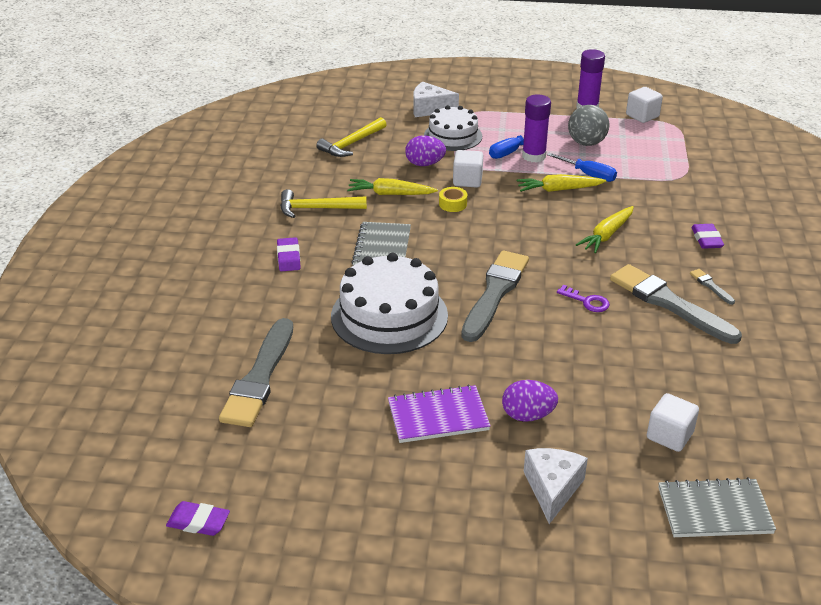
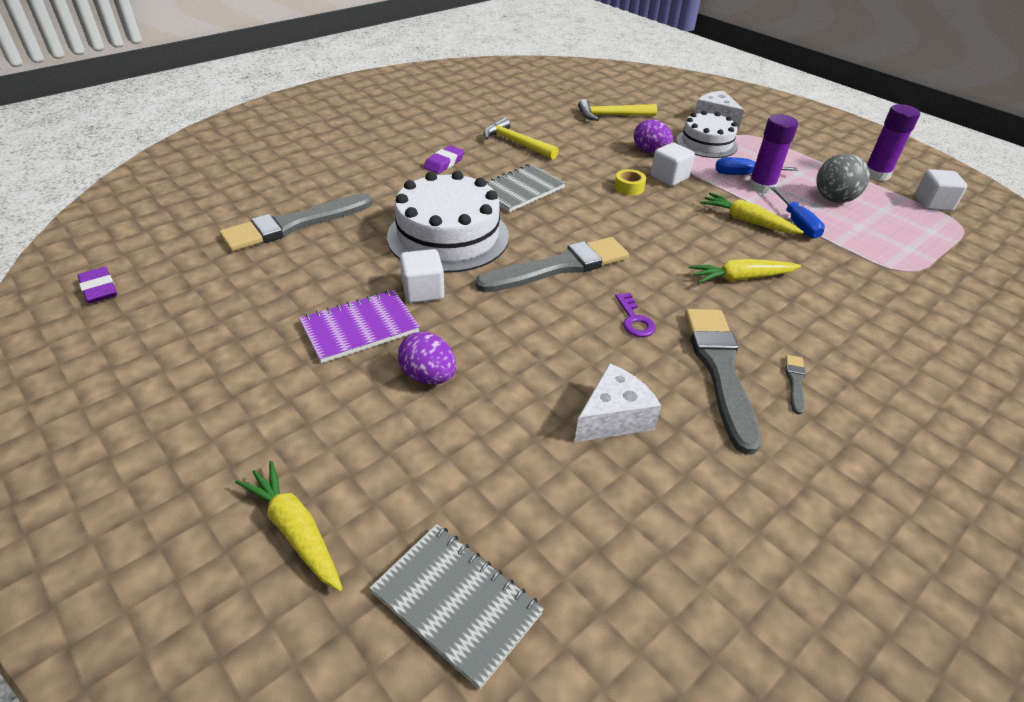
camera: 40 degrees right, 5 degrees up
yellow carrot [347,178,438,195] -> yellow carrot moved to [235,461,343,591]
purple notebook [388,385,491,443] -> purple notebook turned 60 degrees counterclockwise [299,290,419,363]
white cheese [524,448,588,524] -> white cheese moved to [574,363,661,442]
white cube [647,393,699,452] -> white cube moved to [400,249,445,303]
purple eraser [691,224,724,249] -> none

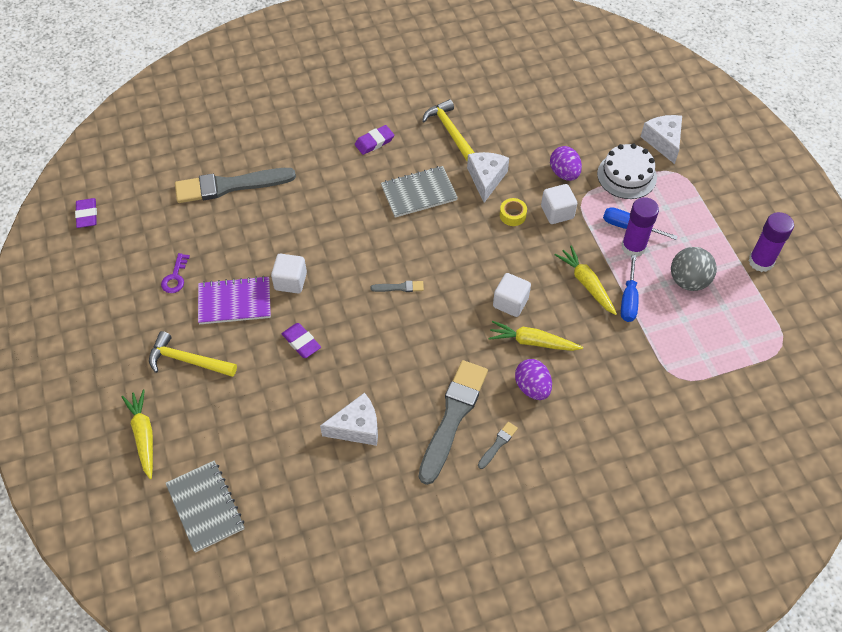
camera: 25 degrees right, 15 degrees up
white cake [387,171,509,273] -> none
purple egg [398,331,456,385] -> purple egg moved to [515,359,552,400]
grey brush [476,237,629,293] -> grey brush [371,281,424,292], size x0.41
yellow hammer [578,99,657,121] -> yellow hammer moved to [149,331,237,377]
purple key [615,293,656,337] -> purple key moved to [161,253,190,293]
white cube [914,169,967,211] -> white cube moved to [493,273,531,317]
none -> purple eraser [282,323,321,358]
none -> white cheese [467,152,509,203]

